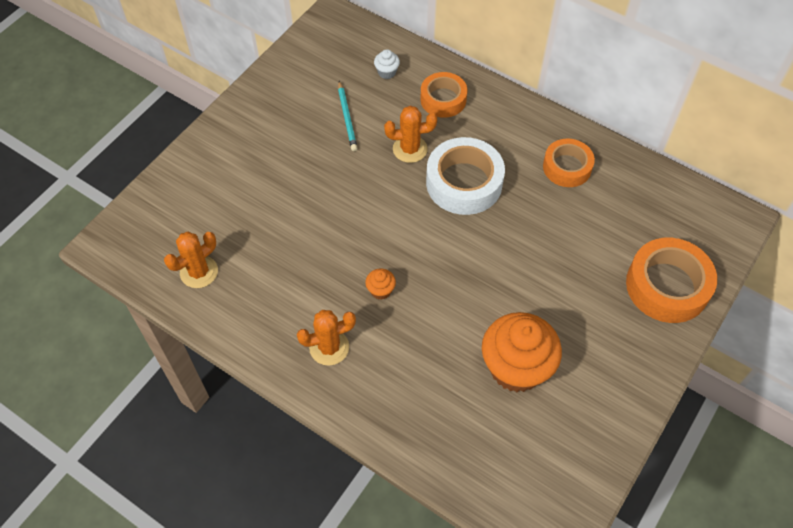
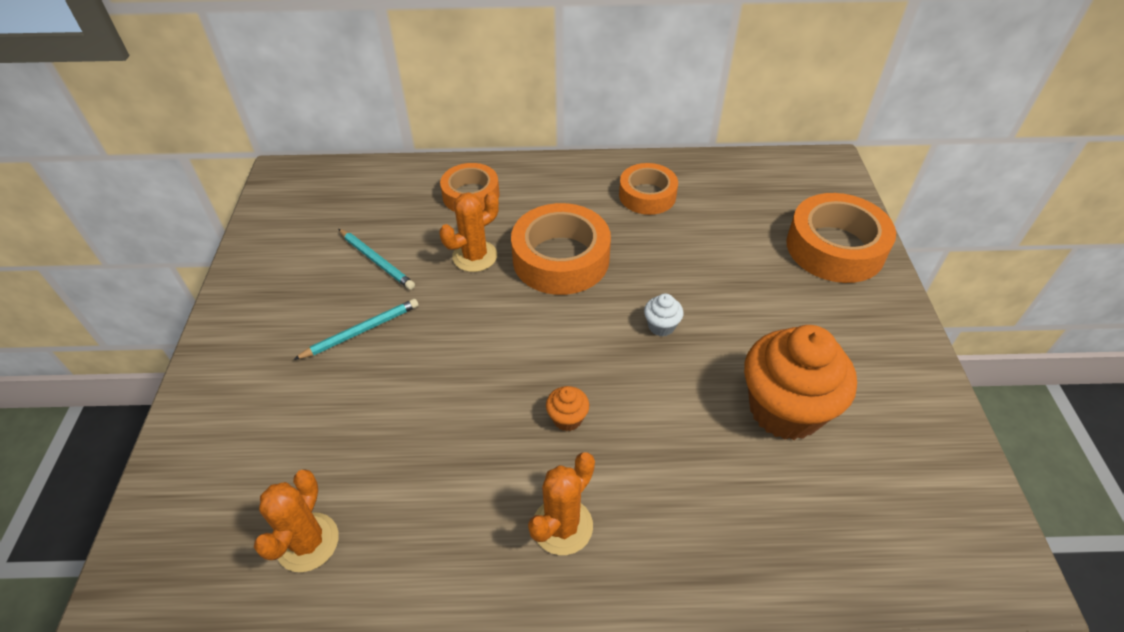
camera: 35 degrees left, 10 degrees down
white cupcake [374,49,400,79] -> white cupcake moved to [644,294,684,336]
white tape [426,137,505,215] -> orange tape [511,203,611,295]
none -> turquoise pencil [293,299,419,360]

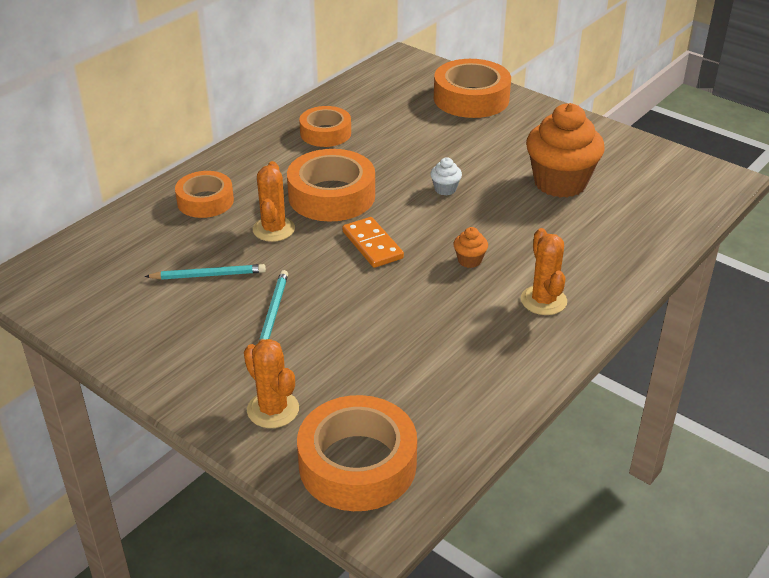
camera: 50 degrees left, 10 degrees down
orange cactus [254,469,339,572] -> orange cactus moved to [244,339,299,428]
none -> orange tape [297,395,417,511]
none -> orange domino [342,217,404,268]

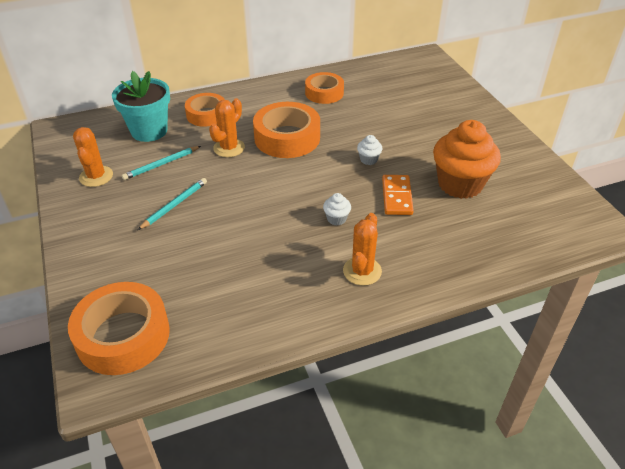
camera: 30 degrees right, 5 degrees up
turquoise pencil [144,264,266,280] -> turquoise pencil turned 120 degrees clockwise [122,146,201,180]
orange cactus [244,339,299,428] -> orange cactus moved to [73,127,113,187]
orange domino [342,217,404,268] -> orange domino moved to [382,175,414,215]
orange tape [434,59,511,118] -> none
orange cupcake [454,227,488,268] -> white cupcake [323,193,351,225]
none -> turquoise flower pot [112,71,170,142]

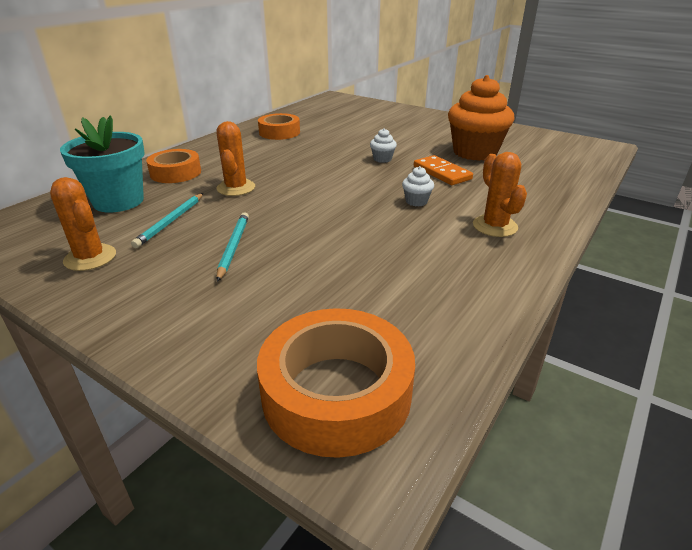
camera: 35 degrees left, 10 degrees down
orange tape [253,102,320,158] -> none

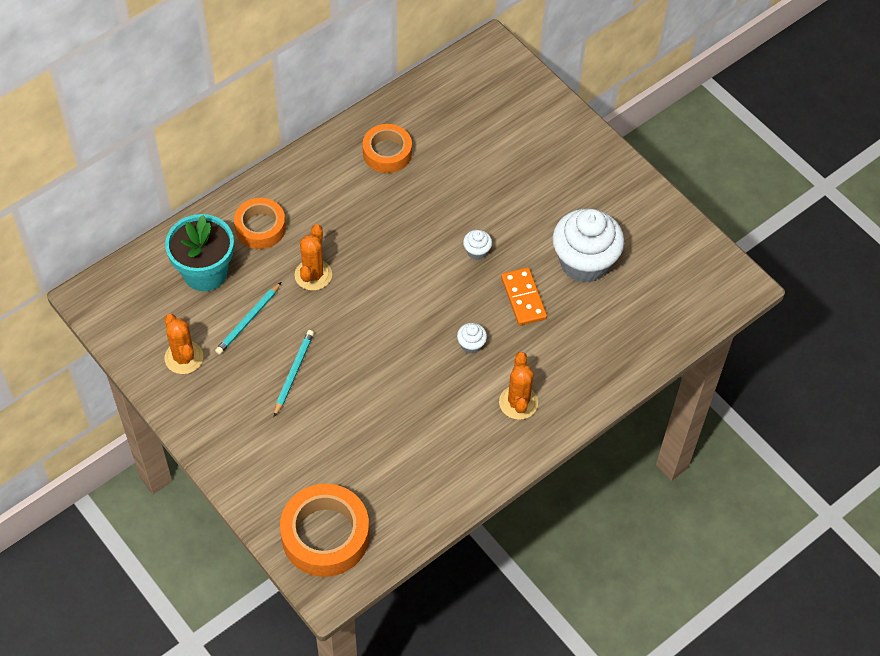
camera: 15 degrees right, 25 degrees up
orange cupcake [448,75,515,161] -> white cupcake [552,209,624,283]

